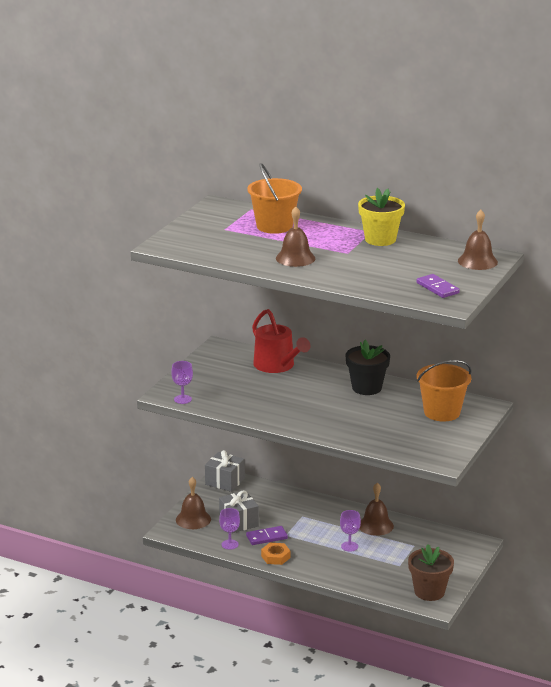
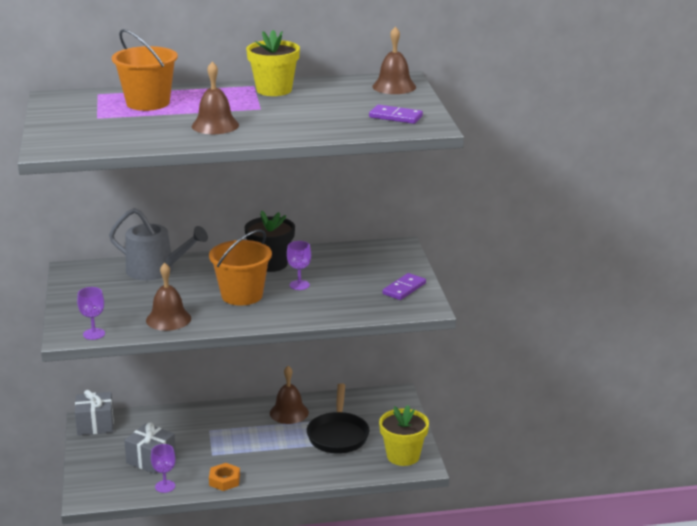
camera: 35 degrees left, 0 degrees up
brown bell [176,477,211,529] -> brown bell moved to [146,263,191,331]
purple domino [246,526,288,545] -> purple domino moved to [382,273,426,300]
red watering can [252,309,311,373] -> grey watering can [109,208,208,280]
purple goblet [340,510,361,552] -> purple goblet moved to [287,241,311,290]
brown flower pot [408,544,454,601] -> yellow flower pot [379,405,429,466]
orange bucket [417,360,472,421] -> orange bucket moved to [209,229,272,305]
none -> black pan [307,383,370,454]

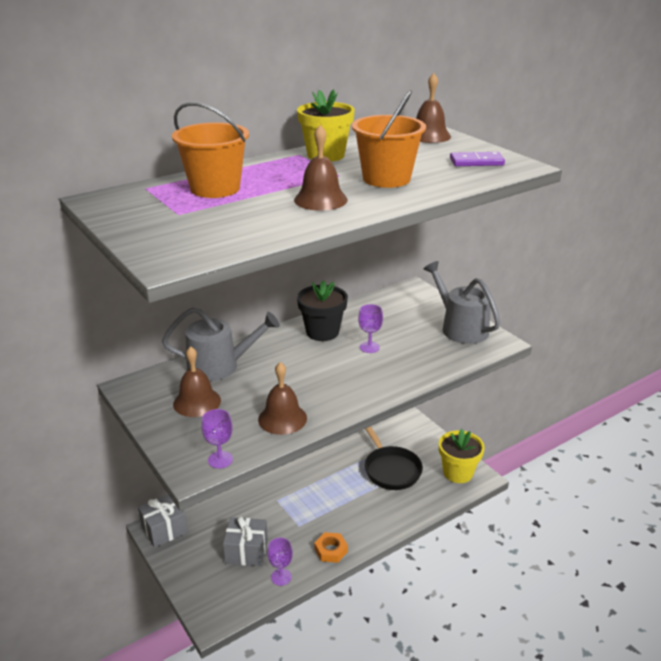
camera: 25 degrees left, 5 degrees up
orange bucket [209,229,272,305] -> orange bucket moved to [352,90,426,188]
brown bell [270,366,309,424] -> brown bell moved to [173,346,221,417]
purple domino [382,273,426,300] -> grey watering can [424,261,500,344]

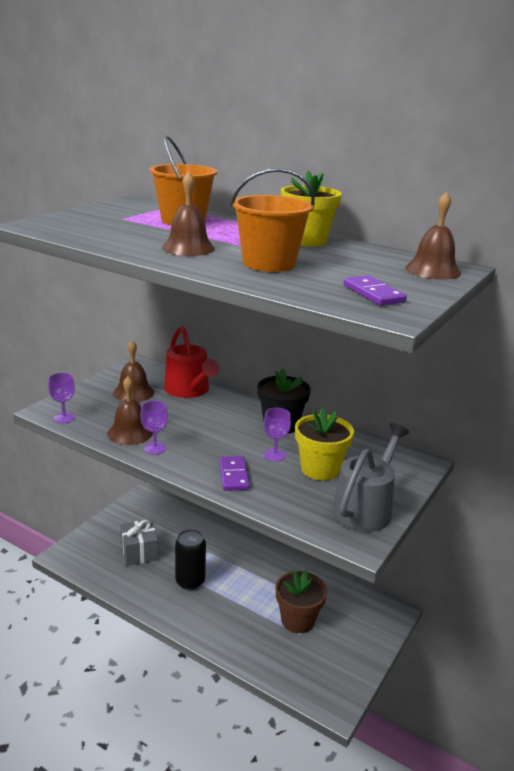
camera: 65 degrees right, 5 degrees down
grey gift [138,494,188,548] -> none
grey watering can [162,307,280,381] -> red watering can [164,326,219,398]
purple goblet [267,538,293,586] -> purple goblet moved to [141,401,168,455]
orange nut [314,532,348,563] -> none
black pan [365,426,423,490] -> brown flower pot [275,570,327,634]
yellow flower pot [439,429,485,483] -> yellow flower pot moved to [295,407,354,480]
none -> black can [175,529,206,590]
none -> purple domino [219,456,250,491]

